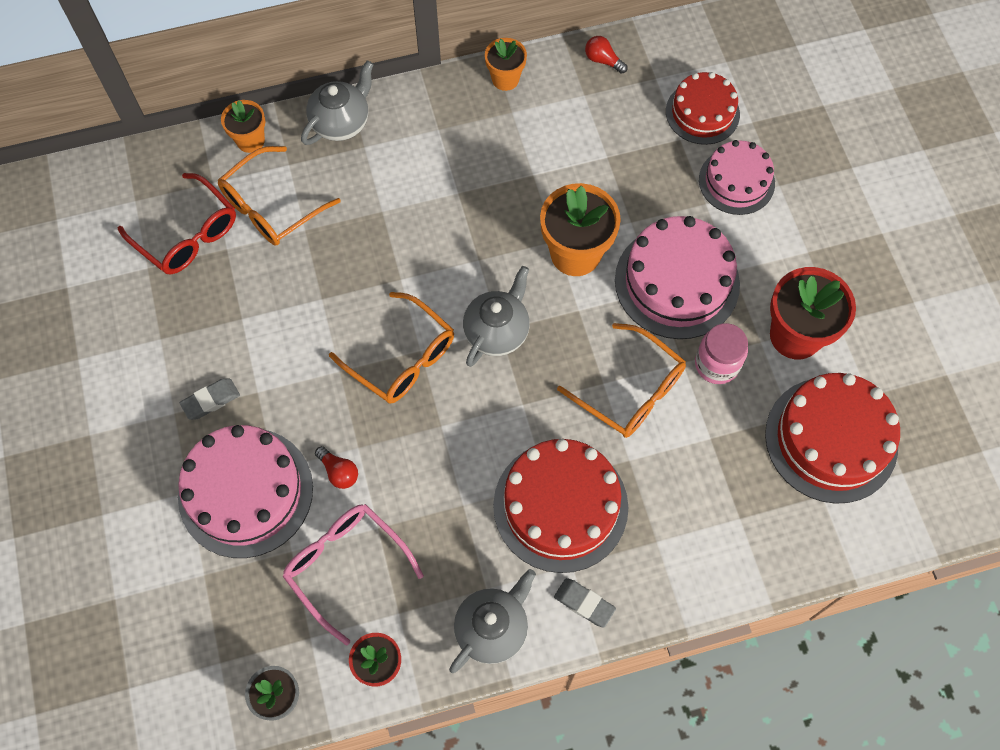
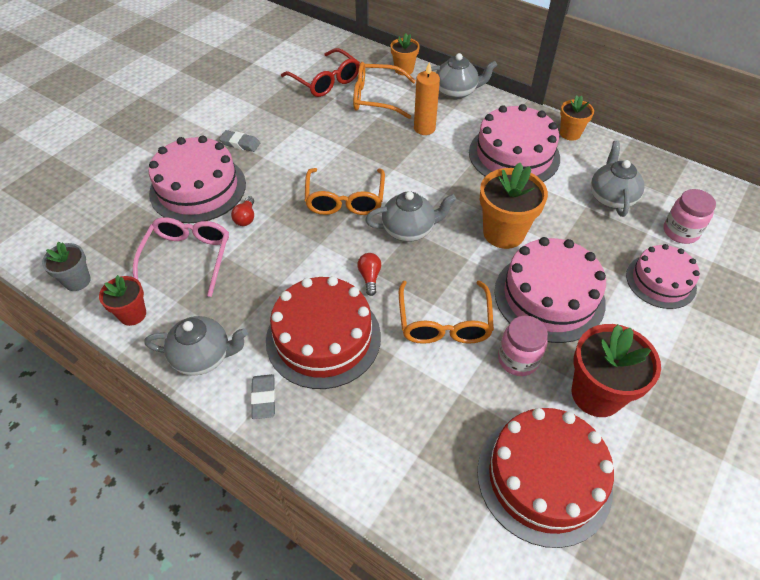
camera: 50 degrees right, 15 degrees down
red glasses [117,173,236,275] -> red glasses turned 45 degrees counterclockwise [281,48,360,97]
red light bulb [585,36,628,74] -> red light bulb moved to [357,253,381,296]
red cake [666,72,740,145] -> pink jar [664,189,716,244]
none -> orange candle [414,62,440,135]
none -> pink cake [469,104,560,182]
none -> grey teapot [591,141,645,217]

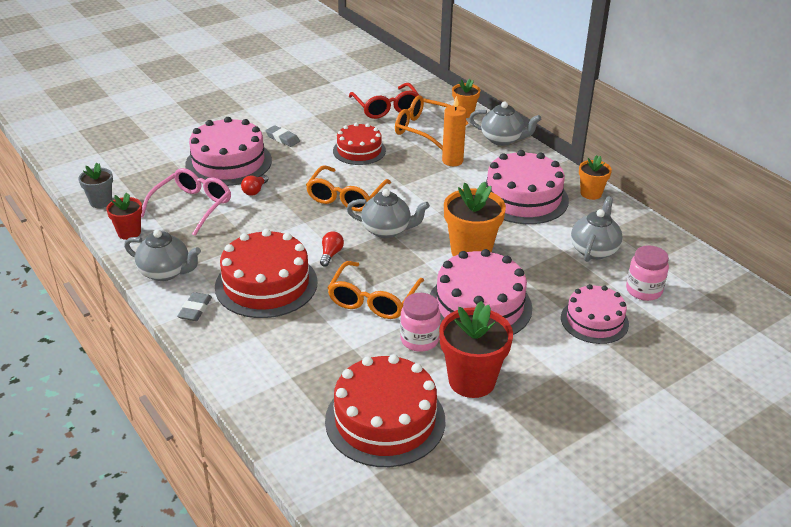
camera: 20 degrees right, 15 degrees down
none -> red cake [333,123,386,165]

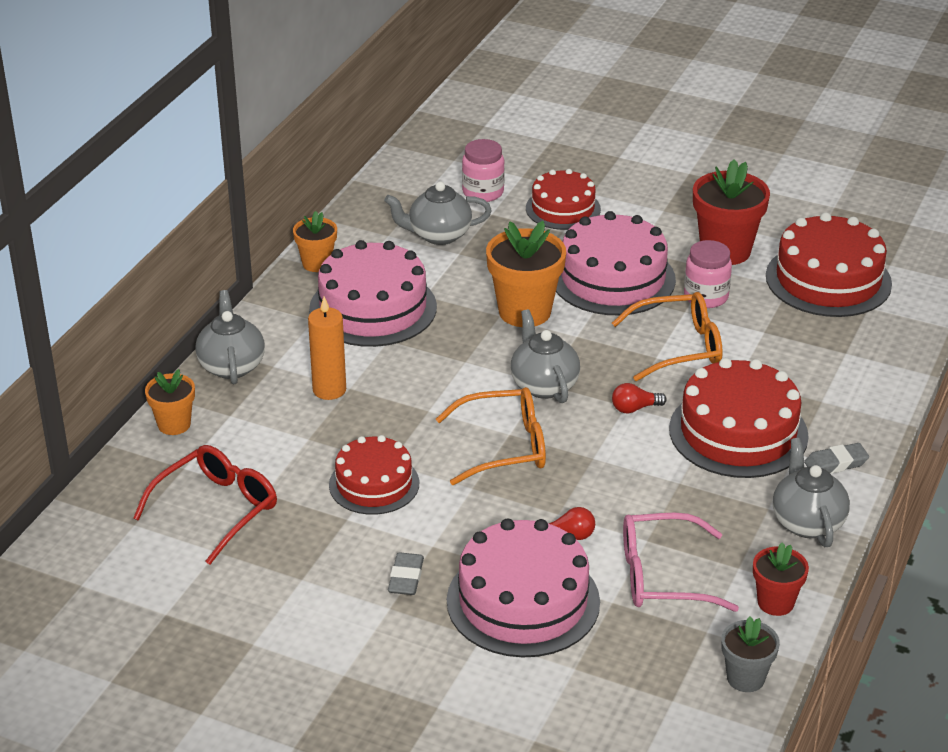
camera: 120 degrees left, 0 degrees up
orange glasses [395,95,469,150] -> none
pink cake [561,284,629,344] -> red cake [526,169,601,230]

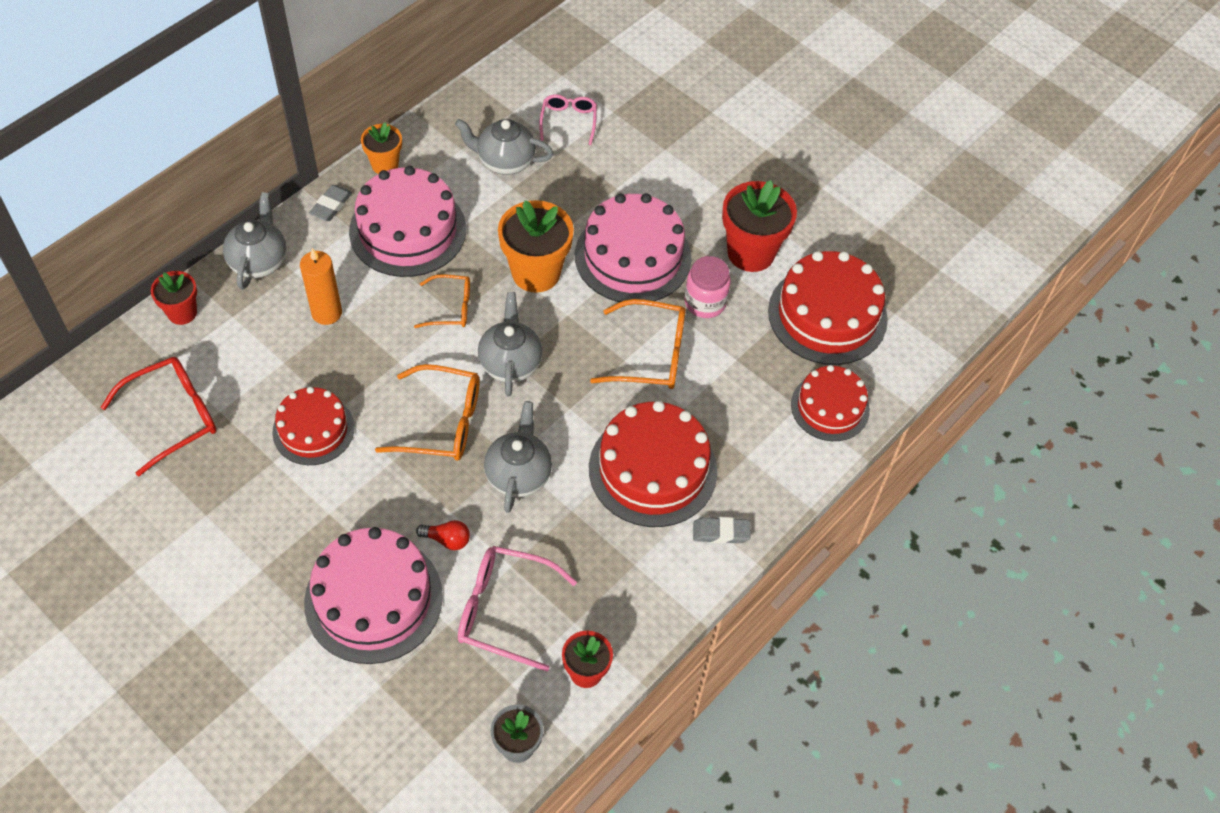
camera: 15 degrees right, 20 degrees up
orange flower pot [145,369,195,435] -> red flower pot [151,271,197,325]
grey eraser [388,553,424,595] -> grey eraser moved to [309,185,352,221]
pink jar [462,139,505,202] -> pink glasses [539,94,597,145]
red cake [526,169,601,230] -> red cake moved to [791,365,870,441]
red light bulb [612,383,667,414] -> none
grey teapot [773,438,850,547] -> grey teapot moved to [484,401,552,513]
none -> orange glasses [414,274,470,328]

